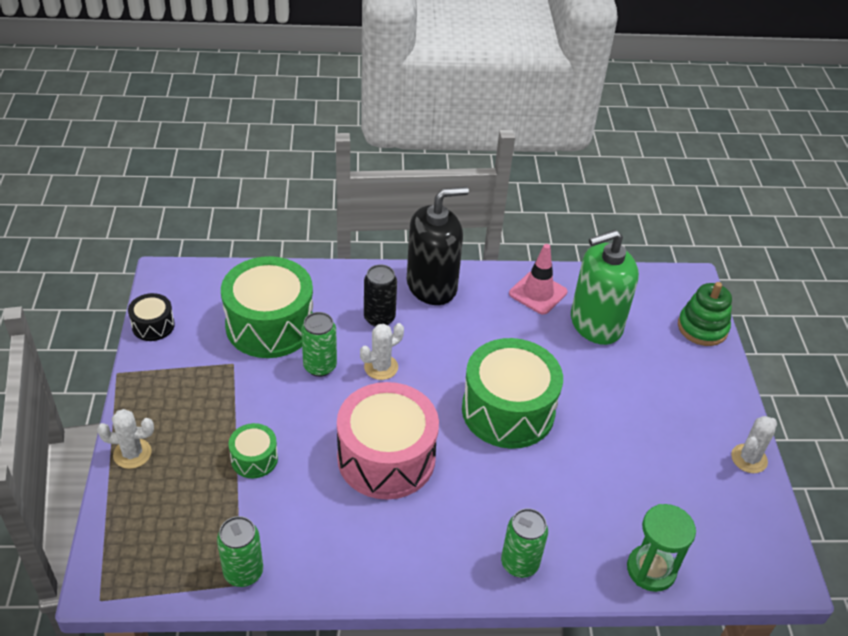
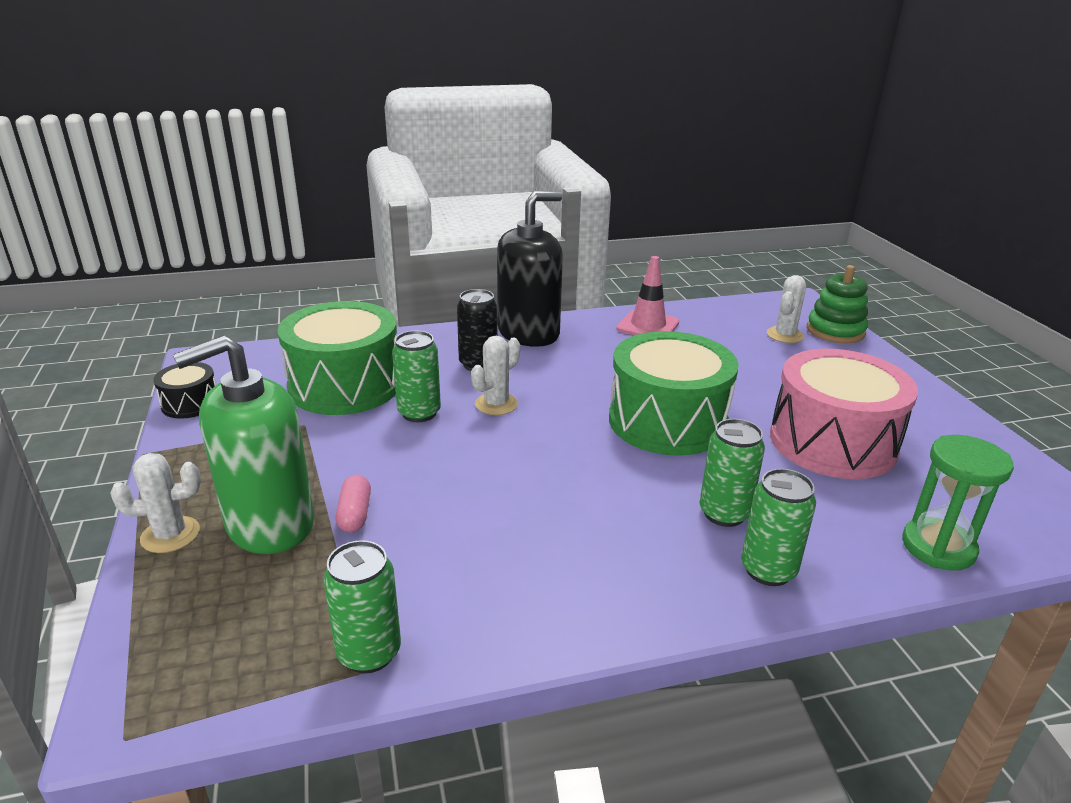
camera: 10 degrees left, 15 degrees down
green drum [229,423,278,478] -> pink capsule [336,475,371,532]
pink drum [337,382,439,500] -> pink drum moved to [770,349,918,479]
green soap dispenser [571,230,639,345] -> green soap dispenser moved to [173,335,315,554]
white cactus [731,416,777,473] -> white cactus moved to [767,275,806,343]
none -> green can [699,419,765,527]

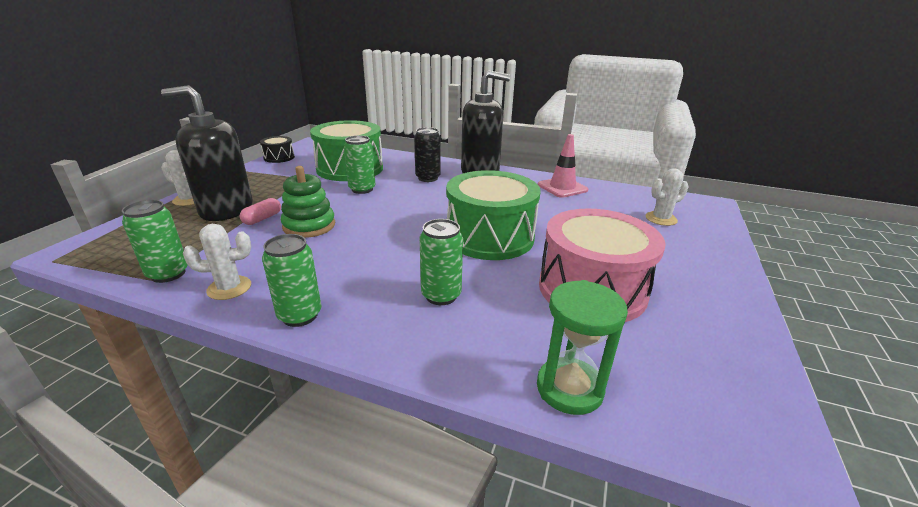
camera: 35 degrees right, 0 degrees up
green soap dispenser [173,335,315,554] -> black soap dispenser [161,85,253,221]
white cactus [471,336,520,415] -> white cactus moved to [183,224,251,300]
green can [741,469,816,586] -> green can moved to [262,234,321,327]
green stacking toy [807,265,868,343] -> green stacking toy moved to [281,166,335,238]

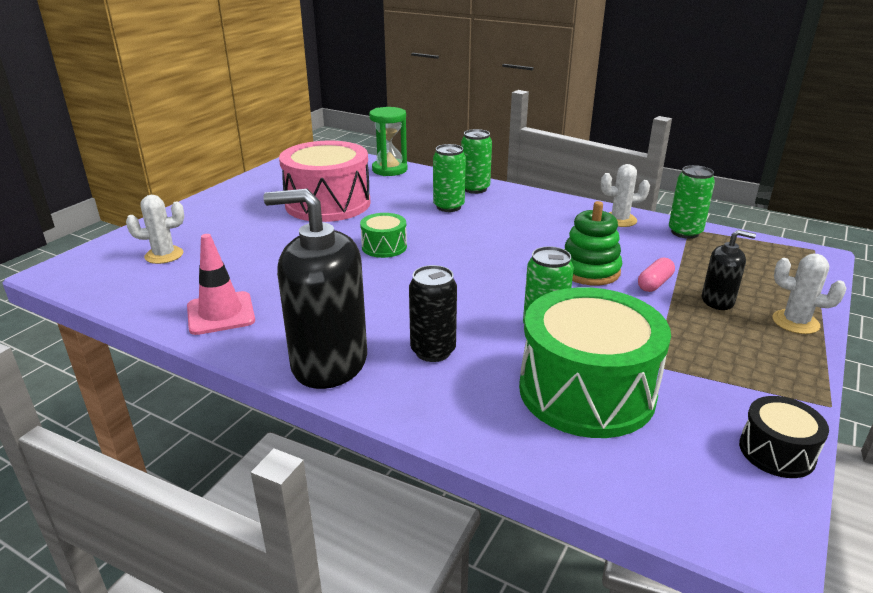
camera: 170 degrees left, 0 degrees up
black soap dispenser [161,85,253,221] -> black soap dispenser [702,230,756,310], size x0.49
green can [262,234,321,327] -> green can moved to [461,129,492,194]
green drum [446,170,541,260] -> green drum [360,213,407,258], size x0.47

